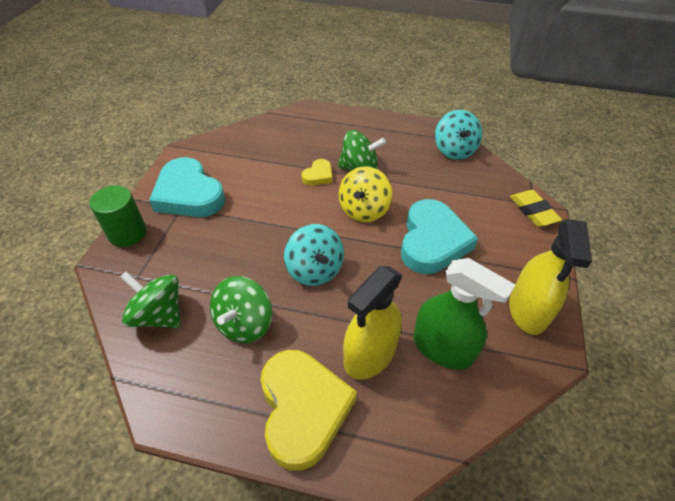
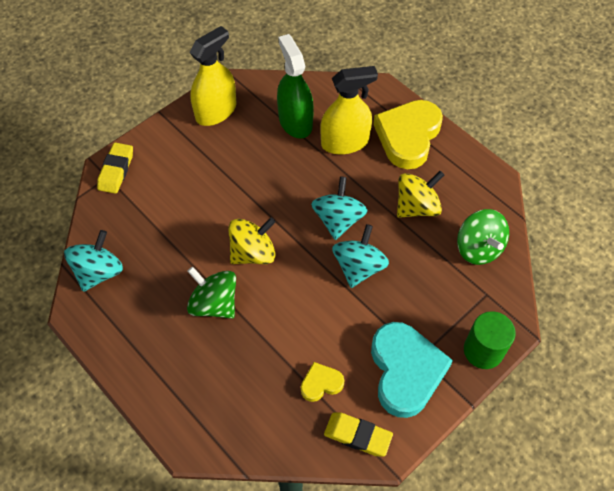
camera: 145 degrees left, 10 degrees up
green spinning top [210,276,272,343] -> yellow spinning top [397,171,444,218]
yellow heart [302,159,332,186] -> yellow heart moved to [301,362,344,402]
turquoise heart [401,199,478,274] -> none
none -> yellow eraser [324,412,393,457]
none -> turquoise spinning top [332,224,389,288]

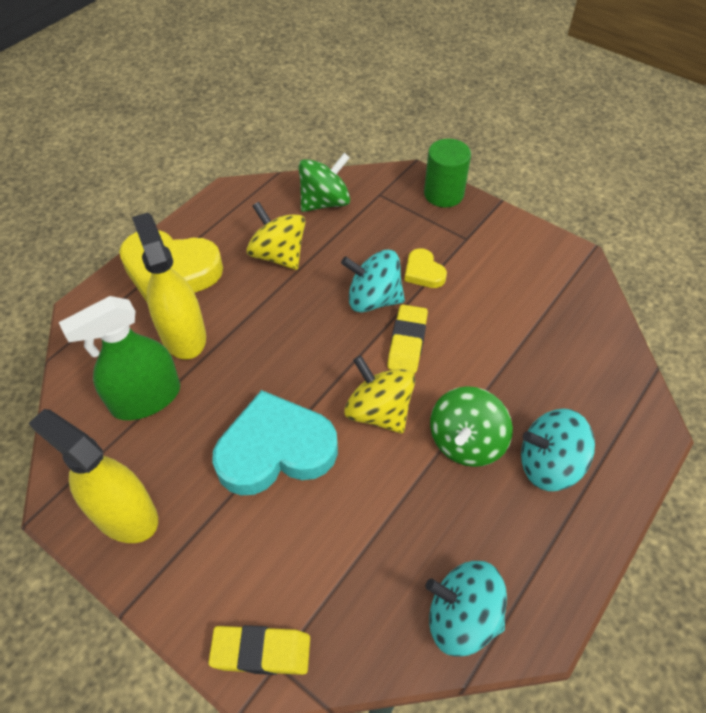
camera: 100 degrees left, 5 degrees down
yellow heart [301,362,344,402] -> yellow heart moved to [404,248,447,288]
turquoise spinning top [311,176,368,240] -> turquoise spinning top moved to [521,409,595,491]
yellow eraser [324,412,393,457] -> yellow eraser moved to [387,305,428,373]
turquoise heart [371,322,453,418] -> turquoise heart moved to [212,390,338,495]

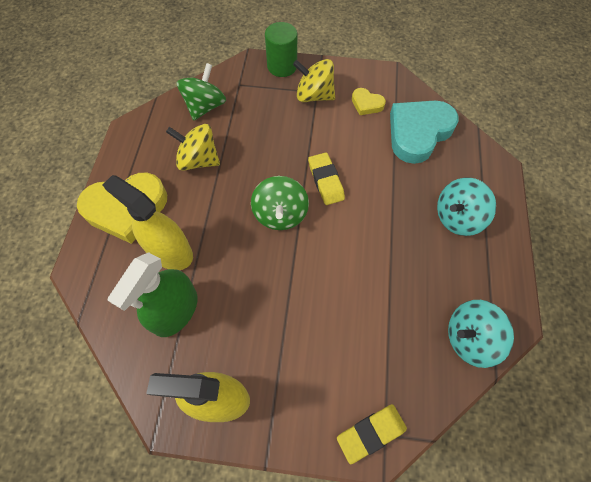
camera: 30 degrees left, 10 degrees up
turquoise heart [212,390,338,495] -> turquoise heart moved to [390,101,459,164]
turquoise spinning top [341,250,405,313] -> none
yellow spinning top [344,355,415,433] -> yellow spinning top moved to [293,59,335,102]
yellow heart [404,248,447,288] -> yellow heart moved to [352,88,386,115]
green spinning top [430,386,513,467] -> green spinning top moved to [251,176,309,230]

